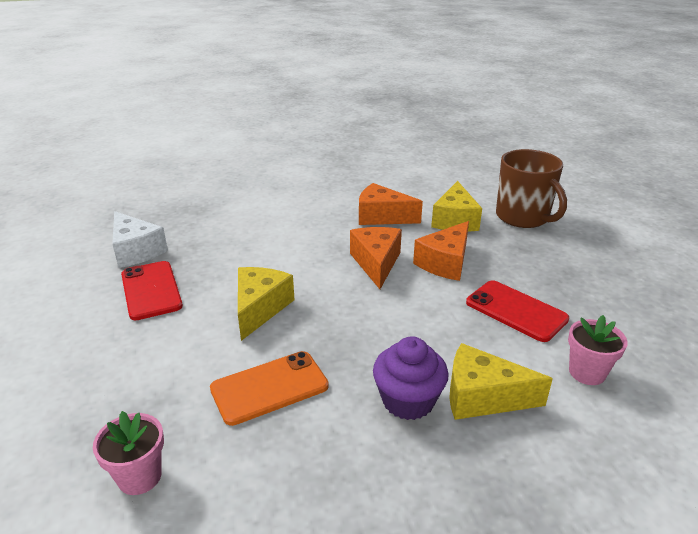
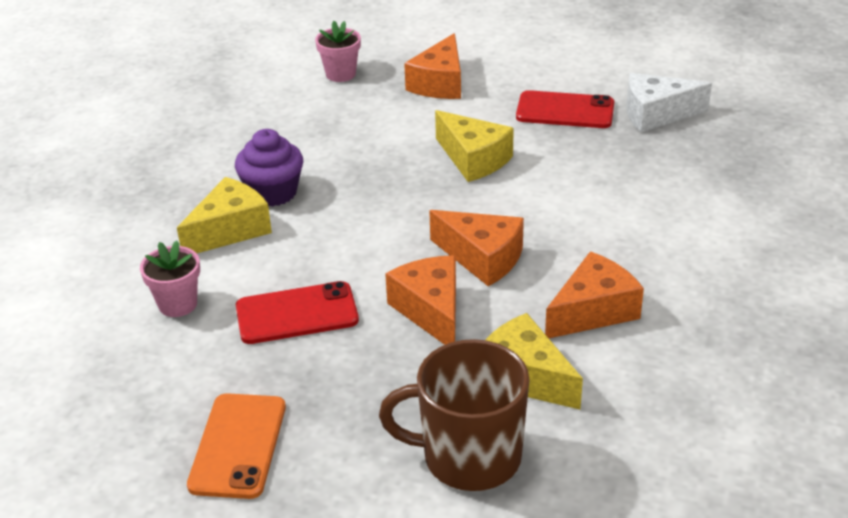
camera: 125 degrees right, 5 degrees up
orange phone [210,351,329,426] -> orange phone moved to [187,393,286,499]
none -> orange cheese [404,33,461,99]

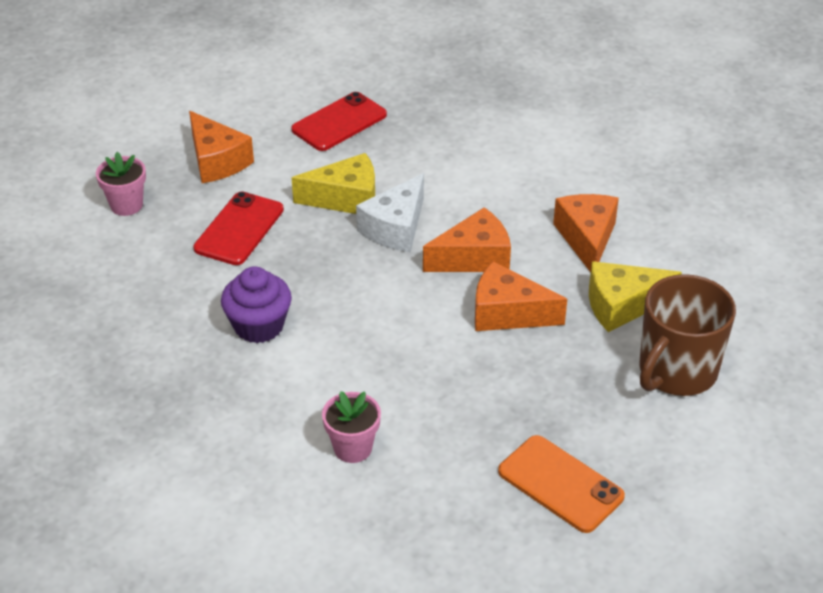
camera: 55 degrees left, 5 degrees up
yellow cheese [177,177,272,253] -> none
red phone [236,281,359,344] -> red phone moved to [193,192,284,265]
white cheese [626,73,712,132] -> white cheese moved to [356,173,424,252]

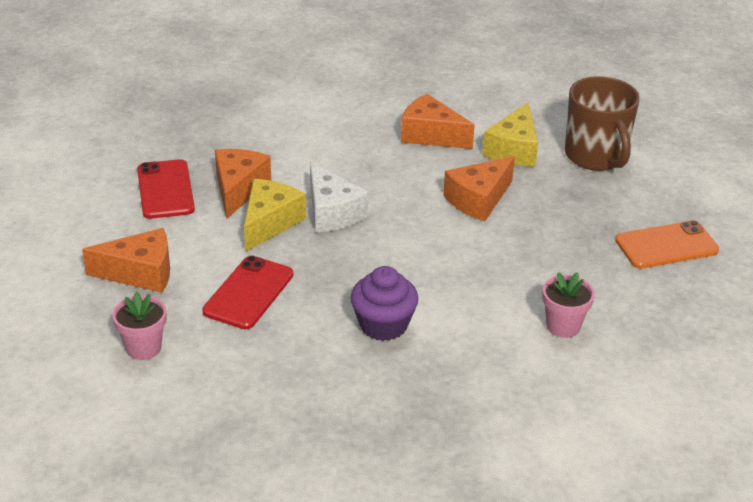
camera: 60 degrees left, 5 degrees down
red phone [193,192,284,265] -> red phone turned 60 degrees clockwise [202,256,294,329]
orange cheese [423,207,511,272] -> orange cheese moved to [215,149,271,219]

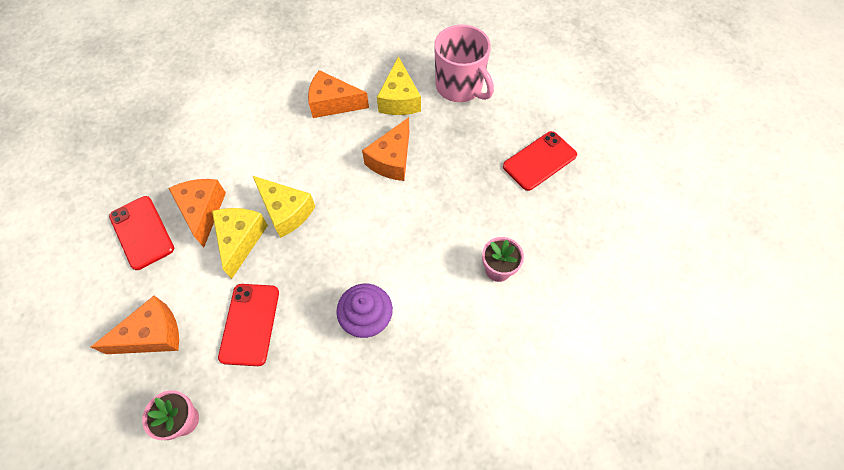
camera: 20 degrees left, 25 degrees up
white cheese [310,162,369,233] -> yellow cheese [253,176,315,238]
brown mug [565,76,640,171] -> pink mug [434,25,494,102]
orange phone [615,220,719,269] -> red phone [503,131,577,191]

